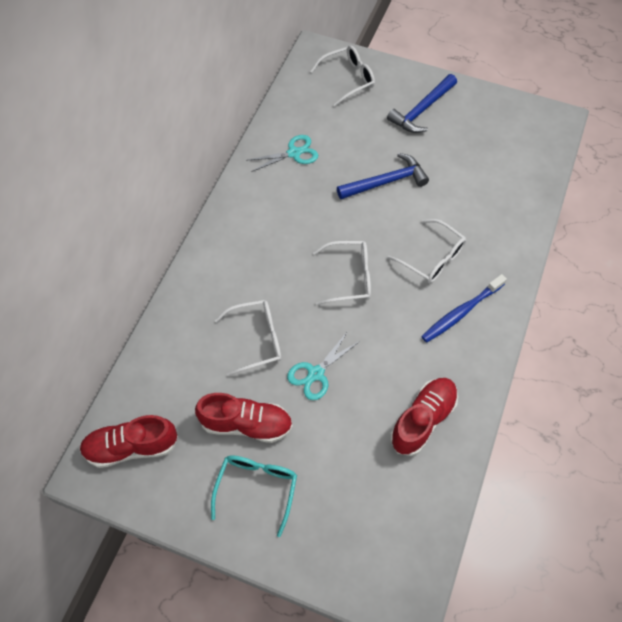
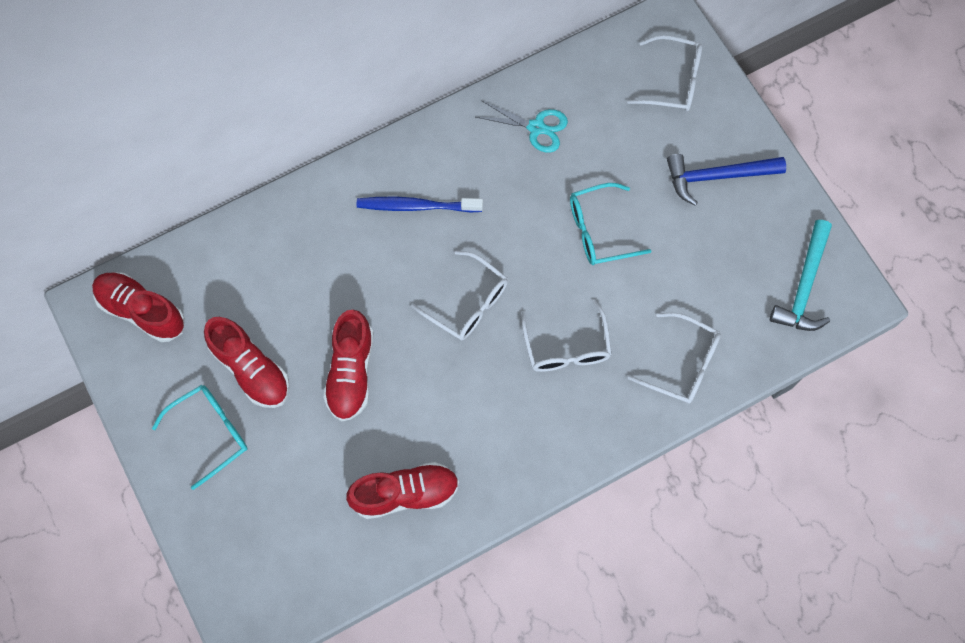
camera: 40 degrees right, 10 degrees up
white glasses [215,300,281,376] -> white glasses moved to [628,313,721,404]
turquoise scissors [287,331,360,400] -> red shoe [323,310,373,421]
blue hammer [337,153,429,199] -> turquoise glasses [570,183,652,265]
blue toothbrush [421,274,507,343] -> blue toothbrush moved to [357,197,483,213]
none -> turquoise hammer [770,220,832,331]

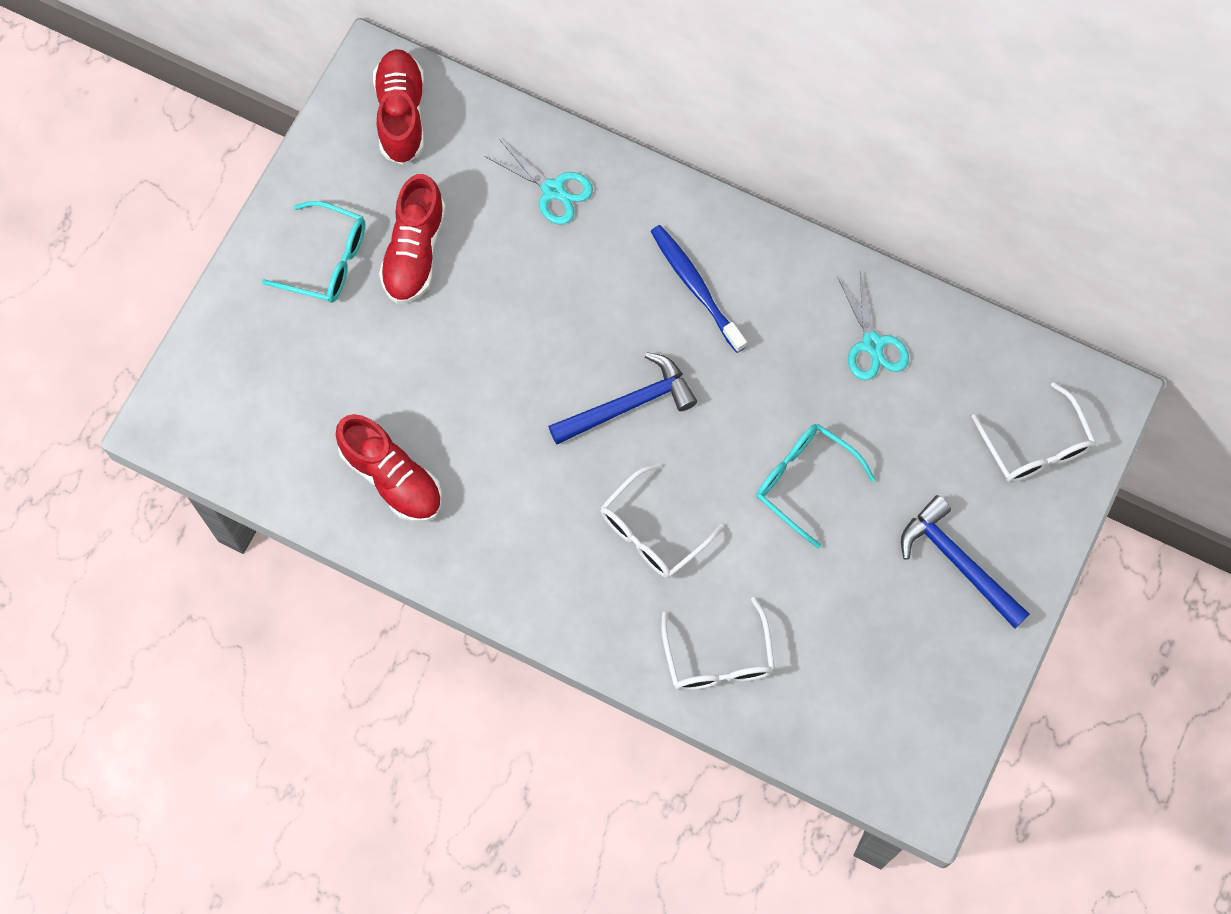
camera: 55 degrees right, 0 degrees up
red shoe [323,310,373,421] -> none
white glasses [411,251,508,341] -> blue hammer [548,352,697,445]
turquoise hammer [770,220,832,331] -> none
none -> turquoise scissors [485,139,593,225]

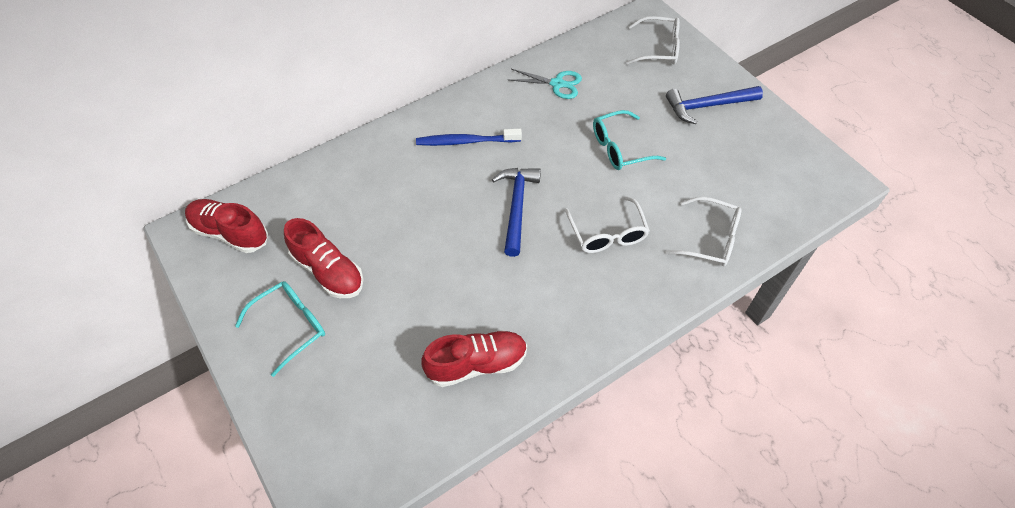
camera: 60 degrees left, 15 degrees down
turquoise scissors [485,139,593,225] -> none

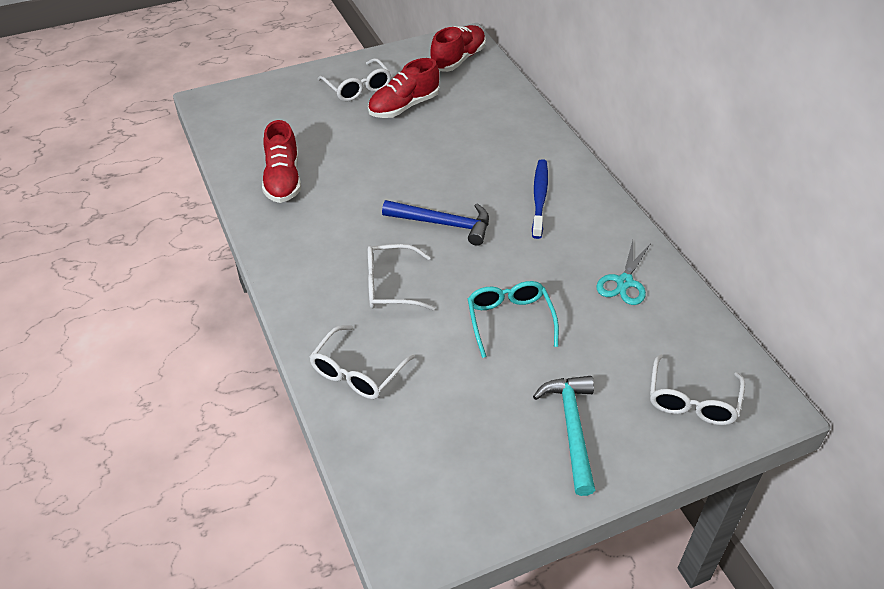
camera: 100 degrees right, 10 degrees down
turquoise glasses [235,281,325,377] -> white glasses [318,58,391,102]
blue hammer [666,86,763,124] -> turquoise hammer [533,376,595,496]

